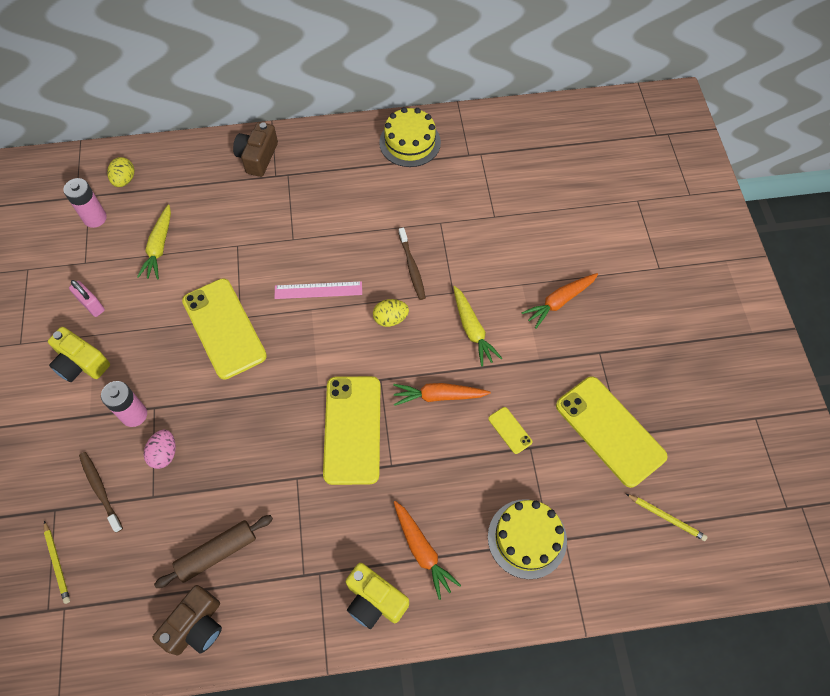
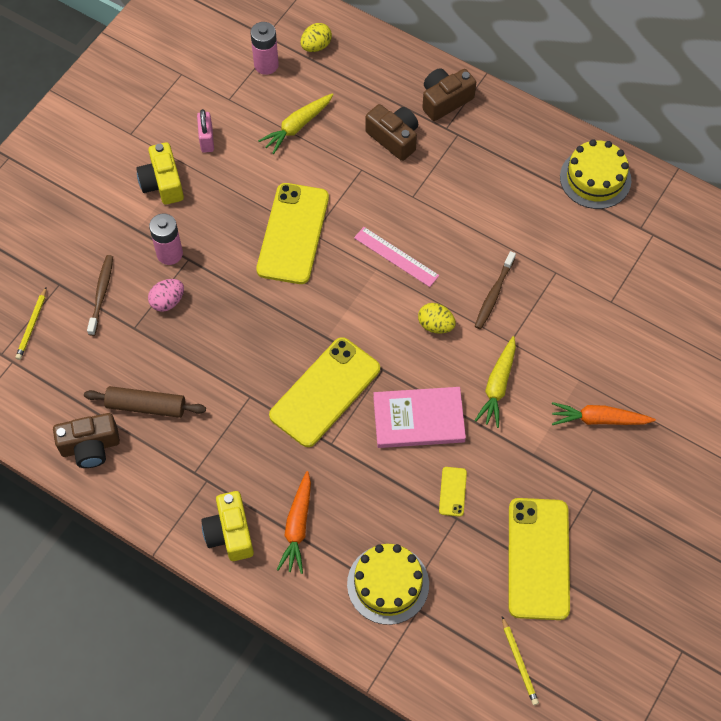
camera: 40 degrees right, 0 degrees up
orange carrot [393,383,491,406] -> pink book [373,387,466,448]
none -> brown camera [366,104,418,161]

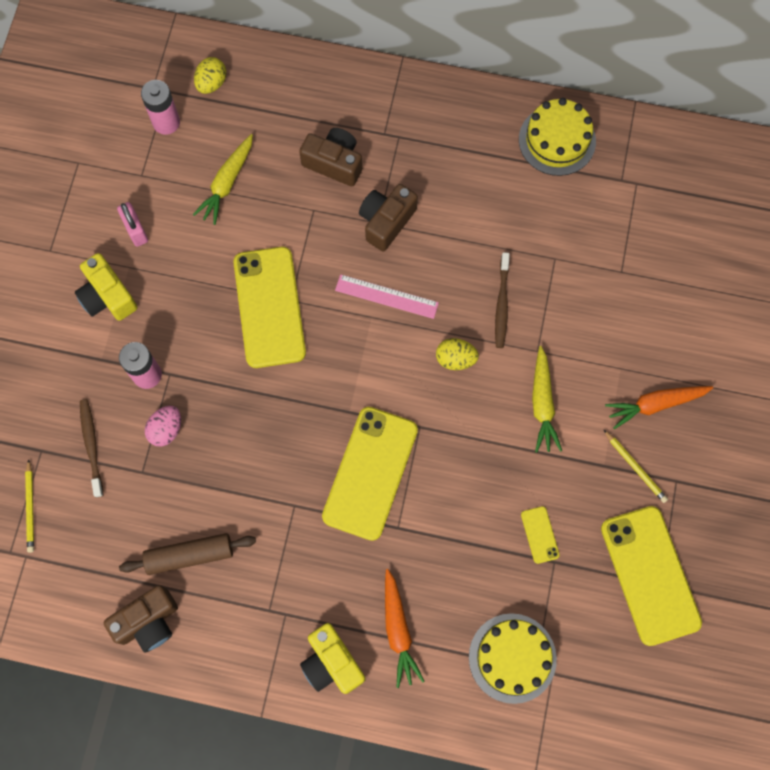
camera: 20 degrees left, 10 degrees up
pink book [373,387,466,448] -> none
brown camera [422,68,476,121] -> brown camera moved to [359,184,418,251]
yellow pencil [502,616,539,705] -> yellow pencil moved to [604,430,668,503]

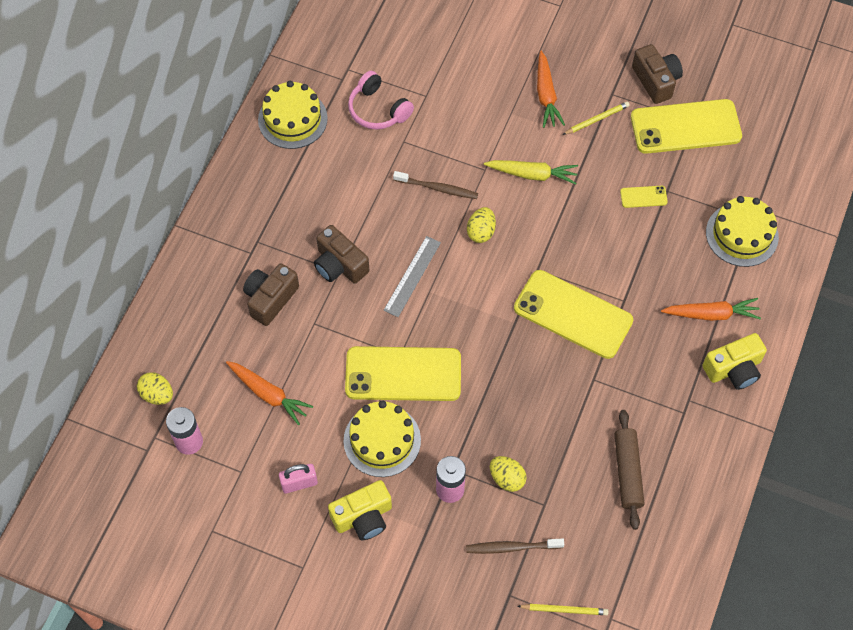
camera: 80 degrees left, 10 degrees down
brown camera [104,585,178,653] -> brown camera moved to [632,44,683,104]
pink egg [145,406,181,447] -> yellow egg [490,456,527,492]
yellow carrot [193,134,253,225] -> orange carrot [226,361,313,425]
pink ruler [335,274,439,319] -> grey ruler [383,236,441,317]
none -> yellow cake [344,400,421,477]
none -> pink headphones [348,71,414,130]

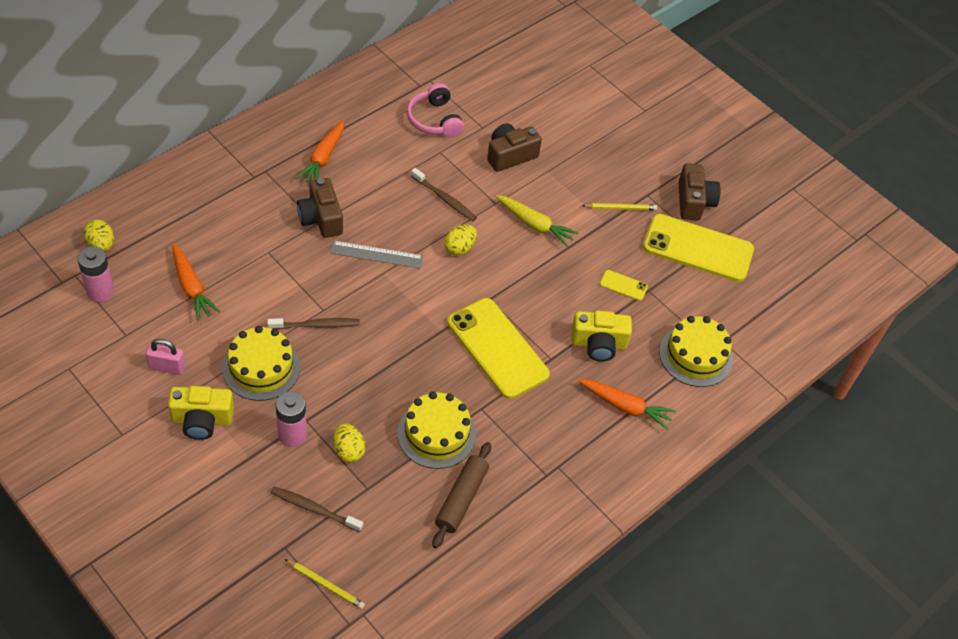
camera: 20 degrees right, 10 degrees down
brown camera [243,263,299,326] -> brown camera moved to [487,124,542,172]
yellow cake [258,81,328,149] -> yellow cake moved to [397,392,476,469]
yellow phone [345,346,461,401] -> brown toothbrush [267,318,360,330]
grey ruler [383,236,441,317] -> grey ruler turned 45 degrees clockwise [330,241,423,269]
orange carrot [537,51,565,128] -> orange carrot moved to [296,121,344,182]
yellow camera [702,333,767,390] -> yellow camera moved to [571,311,632,362]

